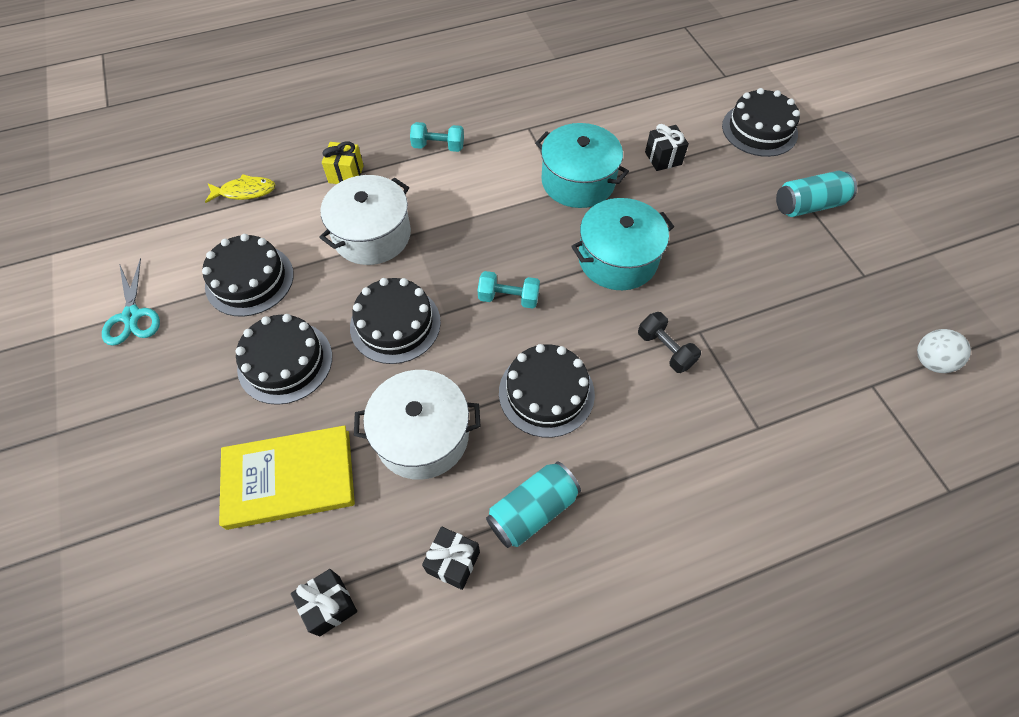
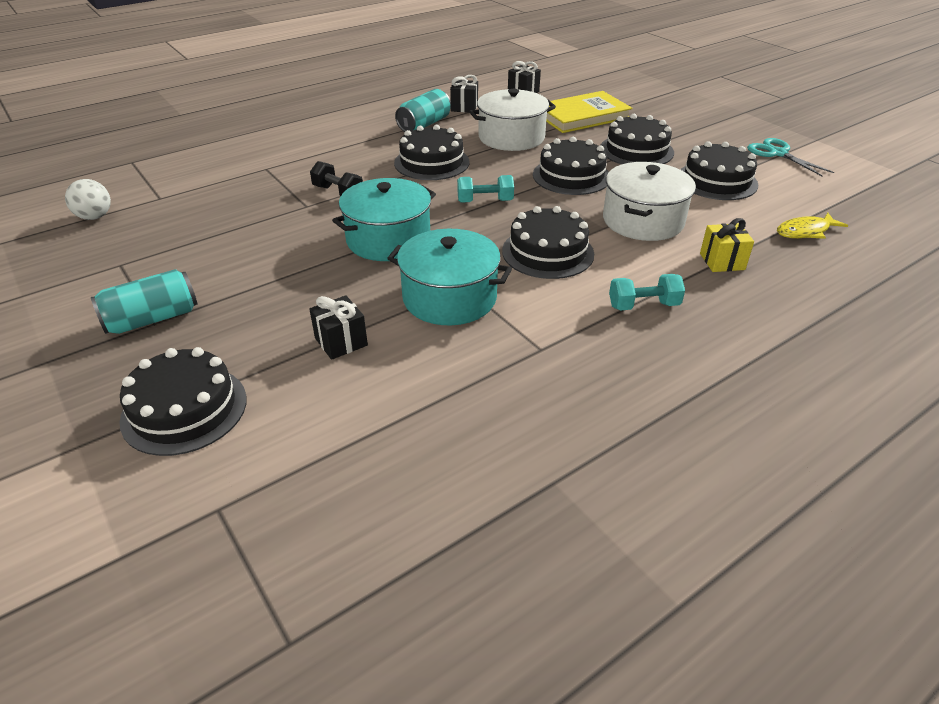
camera: 165 degrees right, 20 degrees down
none -> black cake [502,206,594,279]

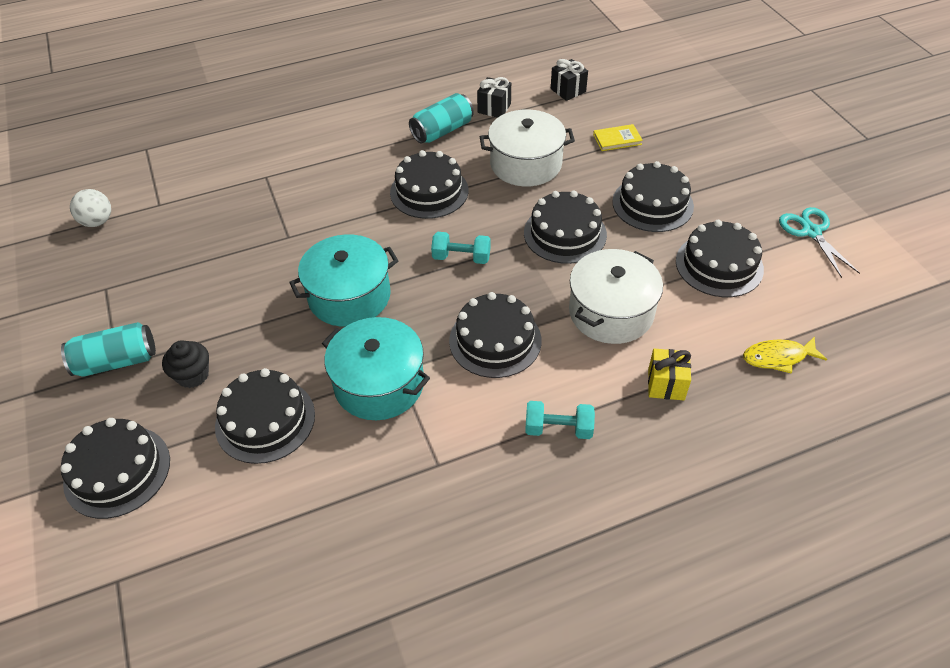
camera: 15 degrees right, 10 degrees up
black gift [309,295,368,360] -> black cake [215,368,315,464]
black dumbbell [310,161,363,196] -> none
yellow book [546,91,632,133] -> yellow book [593,124,643,151], size x0.47
none -> black cupcake [162,341,209,388]

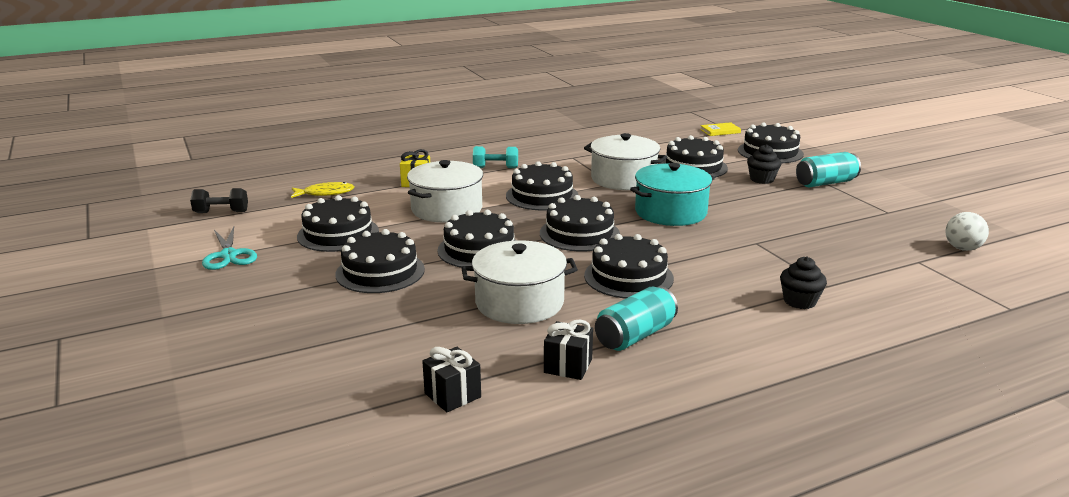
camera: 175 degrees right, 25 degrees down
turquoise pot [322,317,430,420] -> white pot [584,133,667,190]
turquoise dumbbell [431,232,491,264] -> black cake [540,195,620,251]
yellow book [593,124,643,151] -> yellow book moved to [700,122,741,136]
none -> black dumbbell [190,188,248,213]
none -> black cupcake [780,256,827,309]

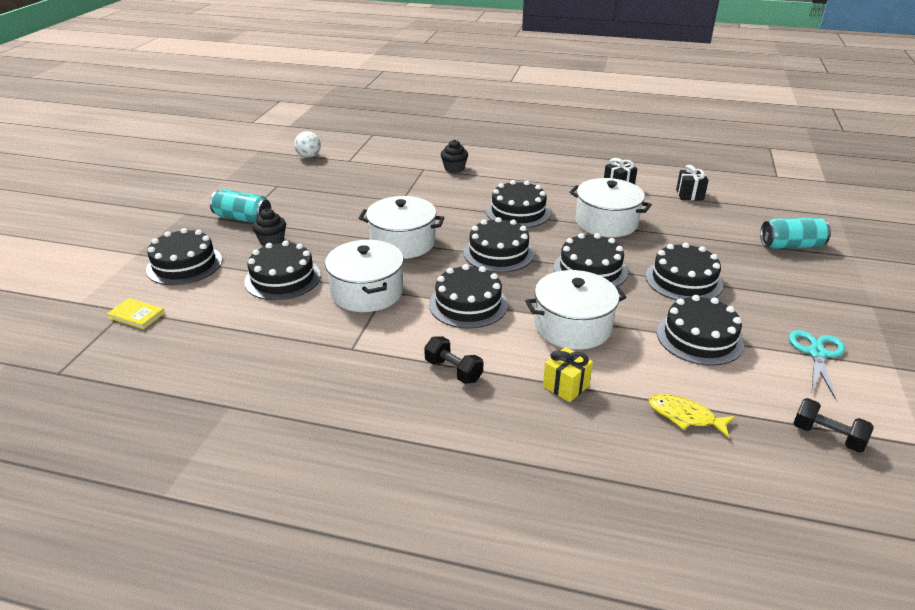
camera: 140 degrees left, 10 degrees up
turquoise dumbbell [473,146,518,168] -> black dumbbell [424,336,483,384]
turquoise can [595,286,678,351] -> turquoise can moved to [760,218,831,249]
turquoise pot [630,163,715,226] -> white pot [359,196,444,259]

